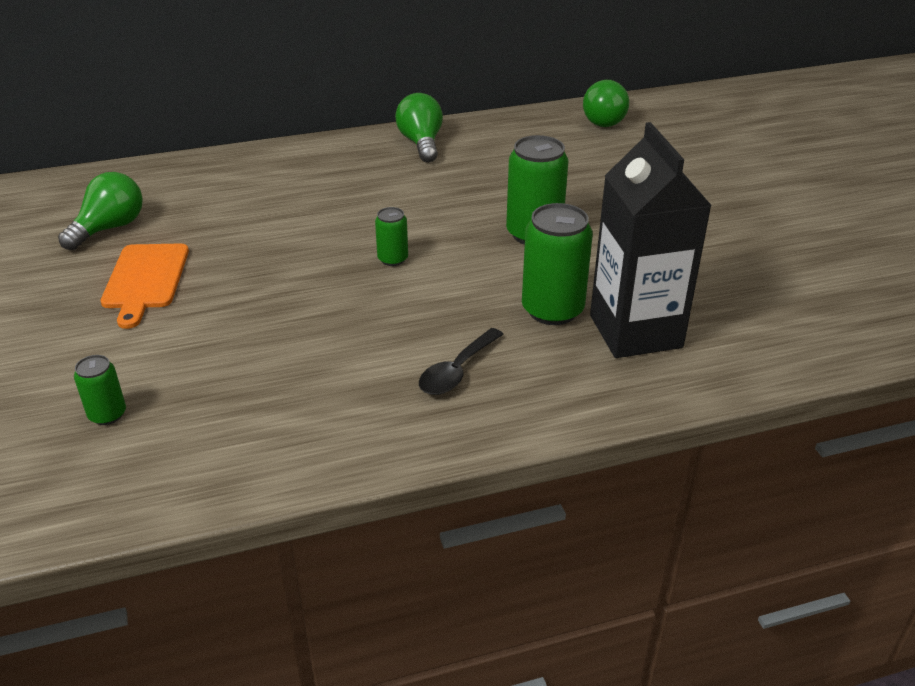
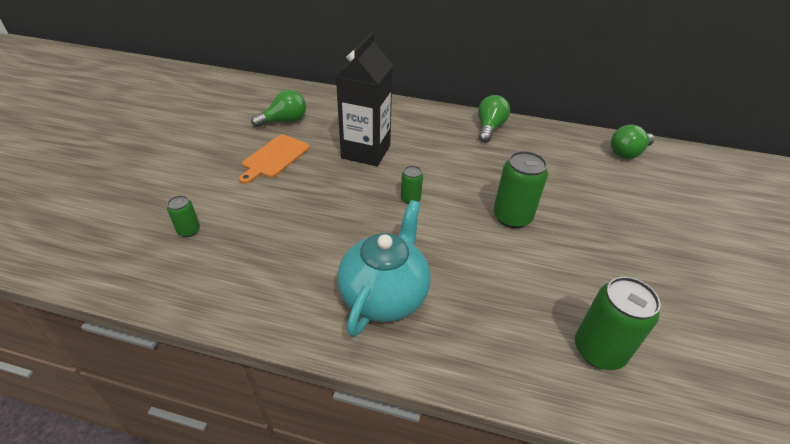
camera: 30 degrees right, 5 degrees up
black spoon [419,328,504,395] -> turquoise teapot [337,200,431,337]
green can [522,203,593,325] -> green can moved to [575,277,660,370]
black carton [590,122,712,358] -> black carton moved to [336,32,393,166]

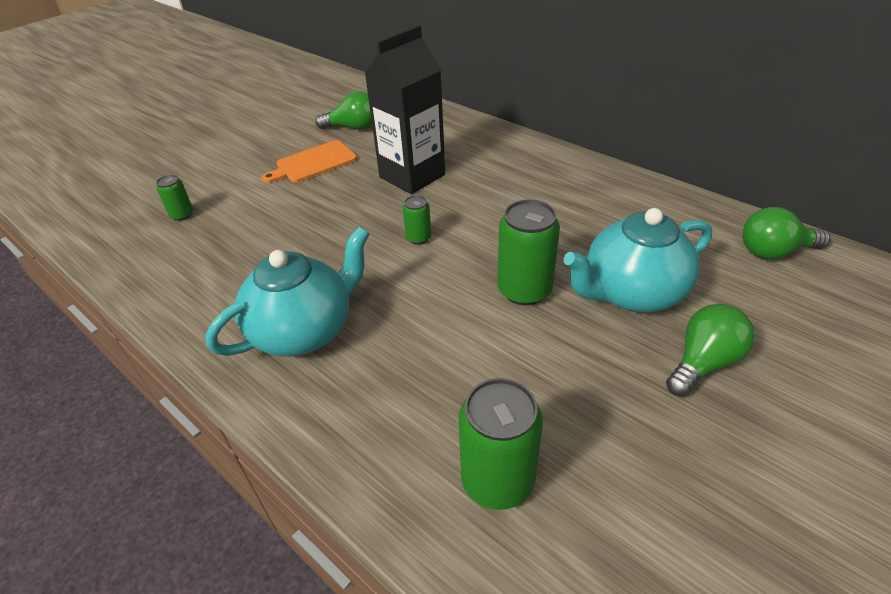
camera: 30 degrees right, 0 degrees up
green light bulb [478,95,510,142] -> green light bulb moved to [666,304,755,397]
none -> turquoise teapot [563,208,712,312]

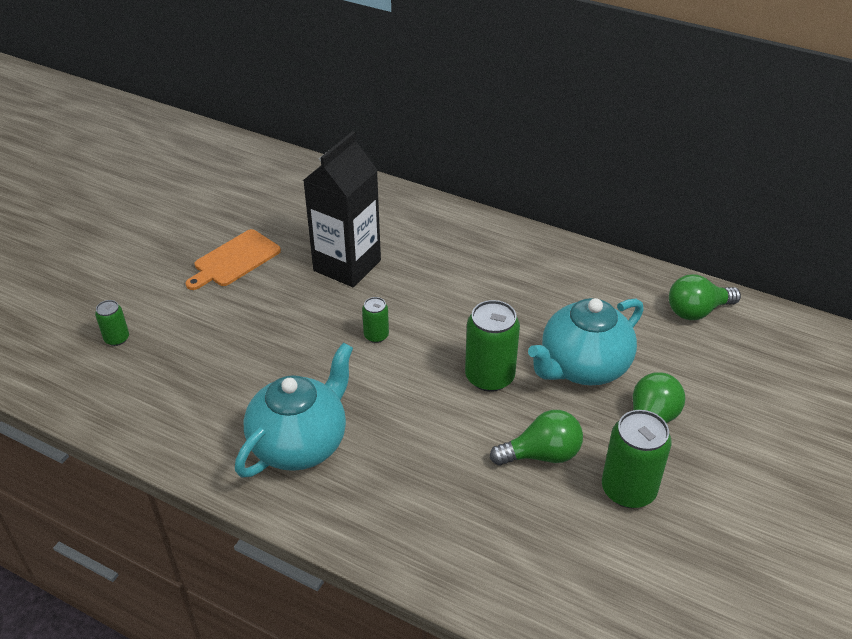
camera: 15 degrees left, 0 degrees up
green light bulb [315,91,372,130] -> green light bulb moved to [490,410,583,466]
green can [458,378,543,510] -> green can moved to [602,410,672,508]

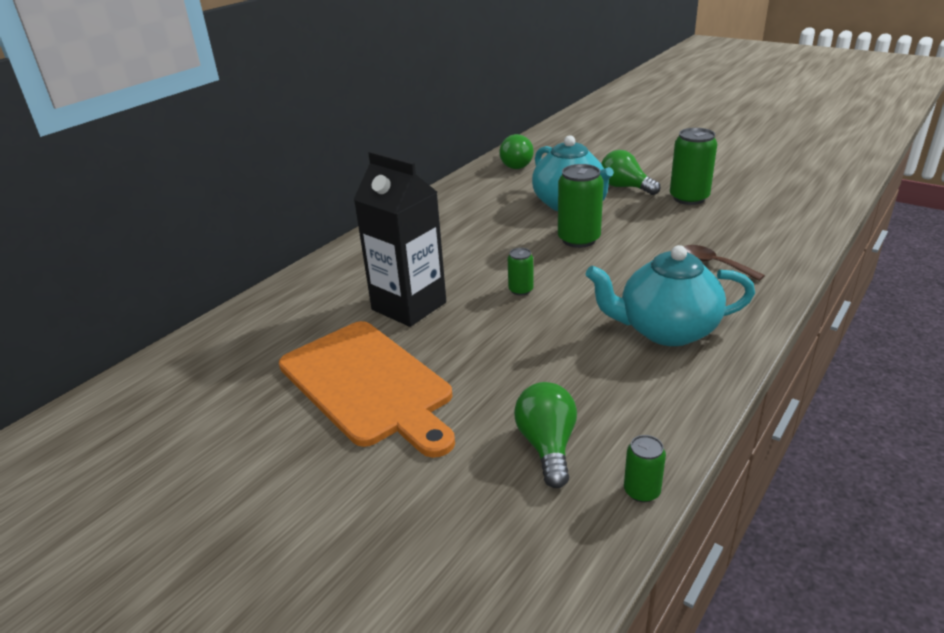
camera: 80 degrees left, 10 degrees down
green can [95,300,129,346] -> green can moved to [624,435,666,502]
orange cutting board [185,229,281,290] -> orange cutting board [279,321,455,458], size x1.75
turquoise teapot [235,343,353,477] -> turquoise teapot turned 45 degrees counterclockwise [586,245,755,346]
green light bulb [490,410,583,466] -> green light bulb moved to [514,382,577,488]
none -> brown spoon [684,245,765,281]

